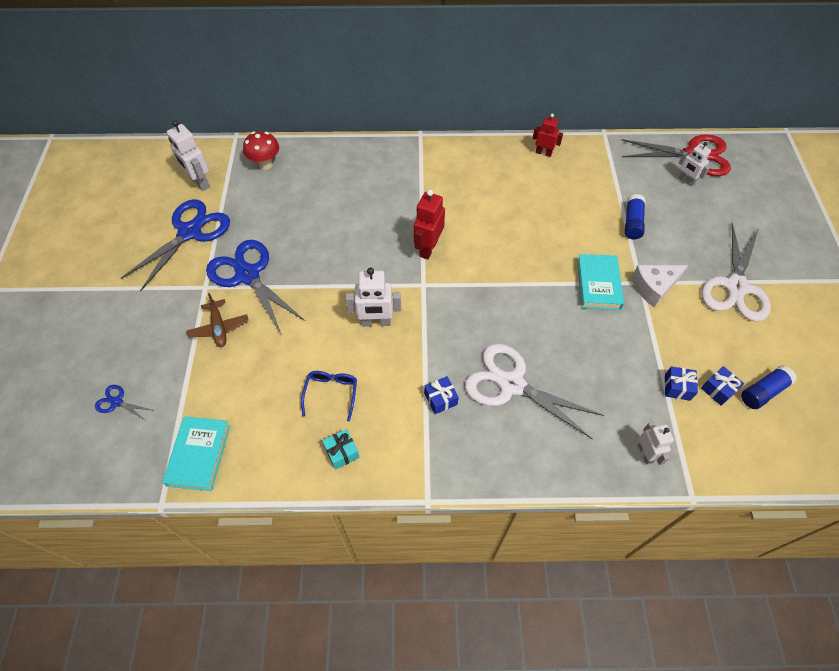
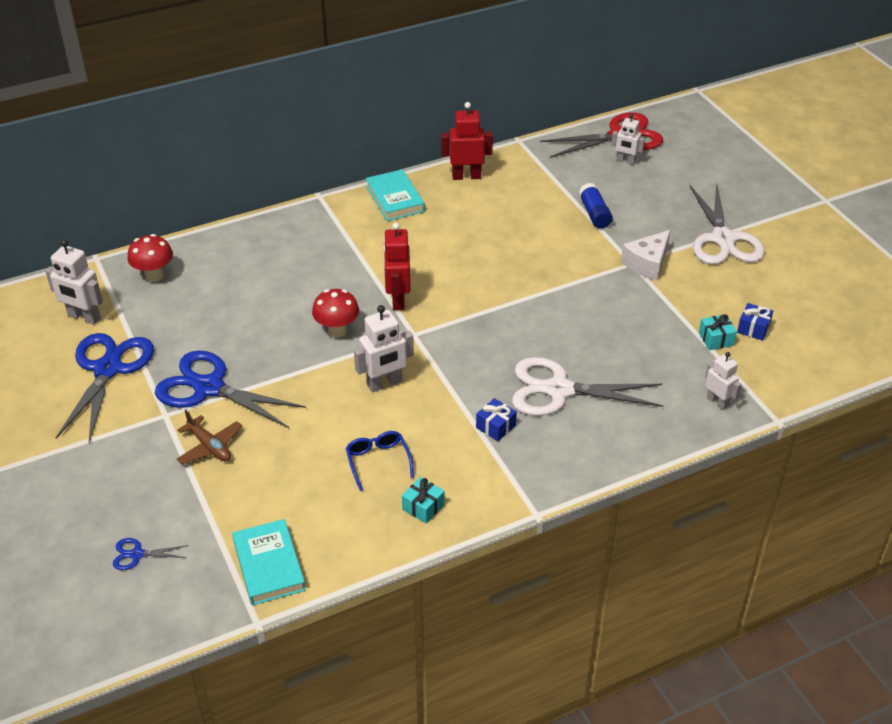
camera: 25 degrees left, 15 degrees down
red robot [533,114,563,157] -> red robot [441,102,493,180], size x1.53
turquoise book [577,254,624,310] -> turquoise book moved to [365,169,425,221]
blue gift [665,366,698,401] -> turquoise gift [699,314,737,350]
blue glue stick [741,365,797,409] -> none
none -> red mushroom [312,289,359,338]

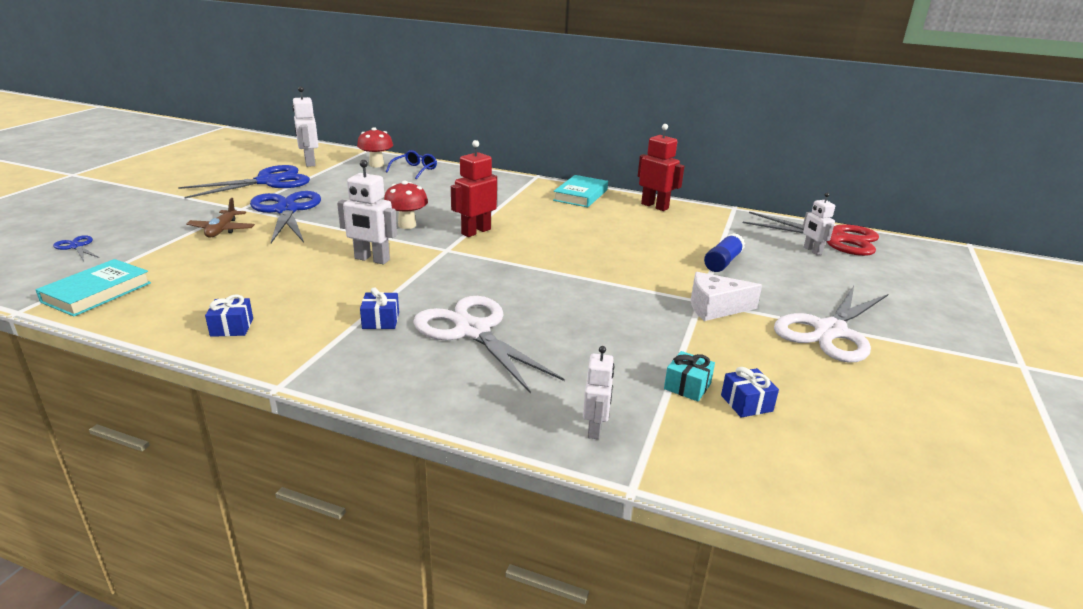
camera: 45 degrees right, 15 degrees down
blue glasses [346,431,414,491] -> blue glasses moved to [386,150,437,179]
turquoise gift [402,477,445,524] -> blue gift [205,295,253,337]

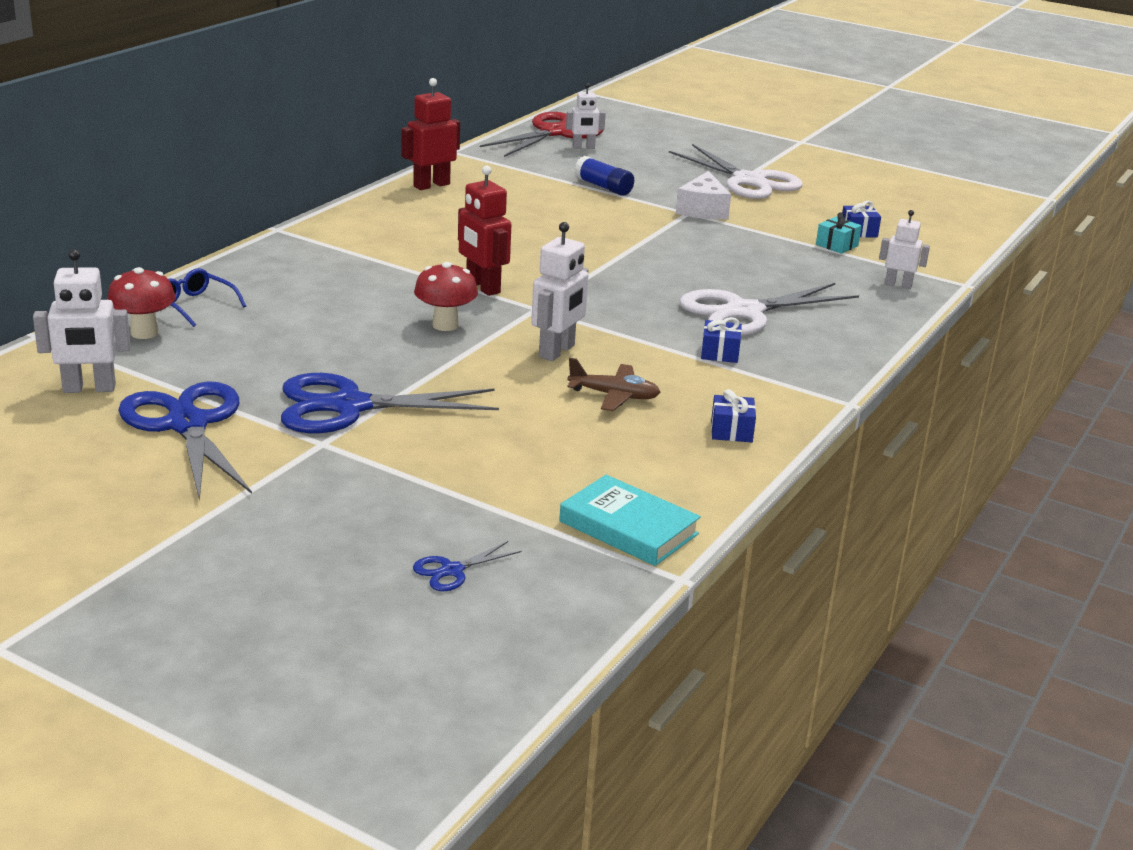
camera: 80 degrees left, 0 degrees up
brown plane [186,198,255,238] -> brown plane moved to [567,358,660,411]
turquoise book [553,175,608,207] -> none

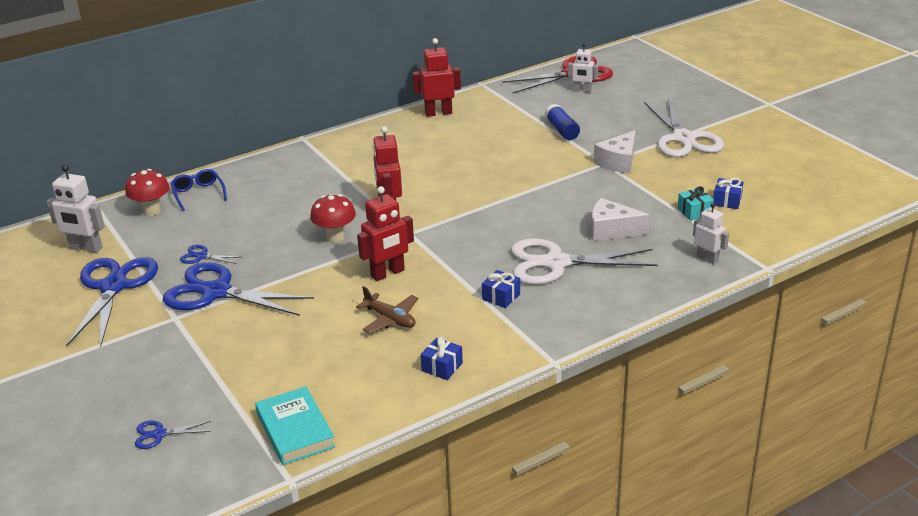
camera: 30 degrees right, 5 degrees up
white robot [531,222,588,361] -> red robot [357,186,414,281]
none -> blue scissors [180,245,239,264]
none -> white cheese [591,198,650,241]

